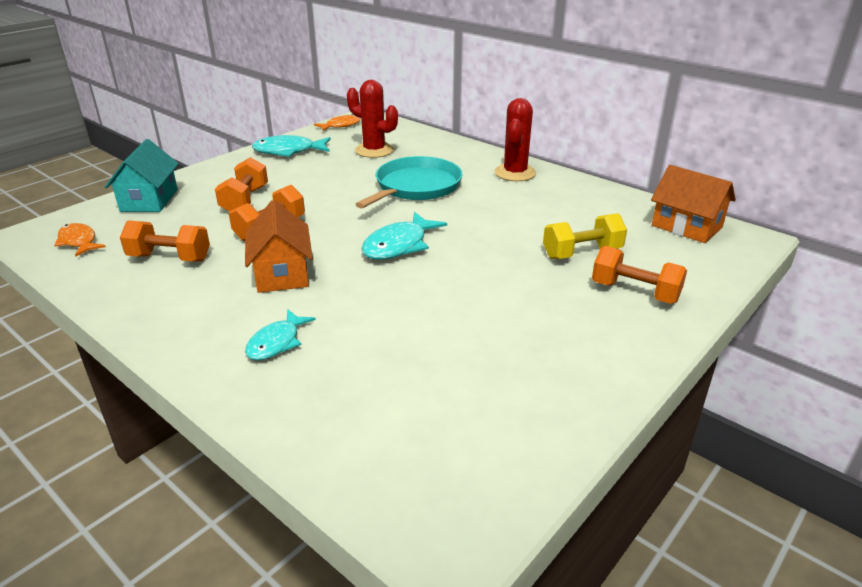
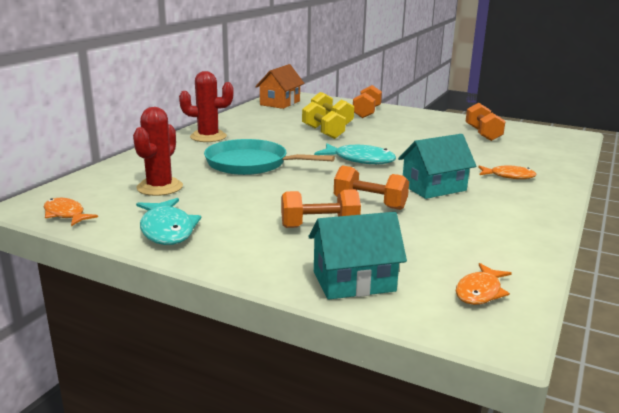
camera: 105 degrees left, 10 degrees down
orange dumbbell [120,220,210,262] -> orange dumbbell moved to [466,103,506,141]
orange house [245,200,313,293] -> turquoise house [398,134,476,199]
turquoise fish [245,309,316,360] -> orange fish [478,165,537,179]
none -> yellow dumbbell [302,101,346,139]

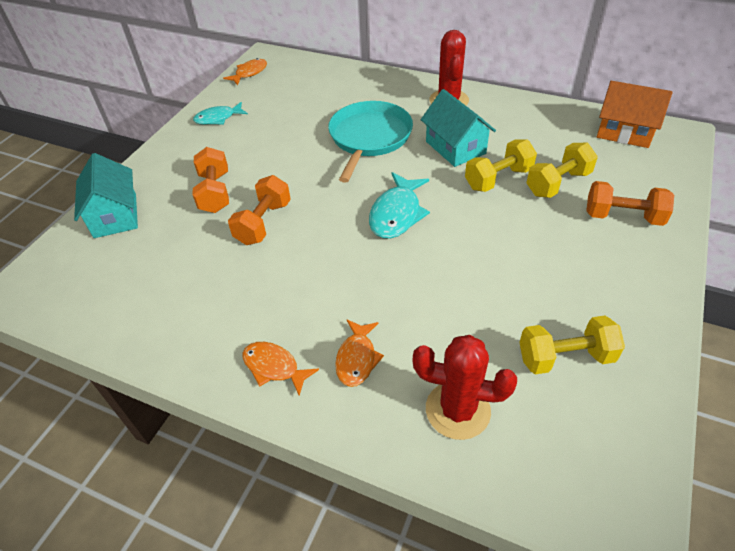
camera: 90 degrees right, 25 degrees up
red cactus [133,107,183,196] -> red cactus moved to [413,335,517,440]
turquoise fish [136,198,201,245] -> turquoise fish [193,102,248,125], size x0.66
turquoise house [398,134,476,199] -> turquoise house moved to [421,89,496,167]
orange fish [456,263,512,305] -> orange fish moved to [243,342,319,396]
orange dumbbell [466,103,506,141] -> yellow dumbbell [519,316,625,374]

